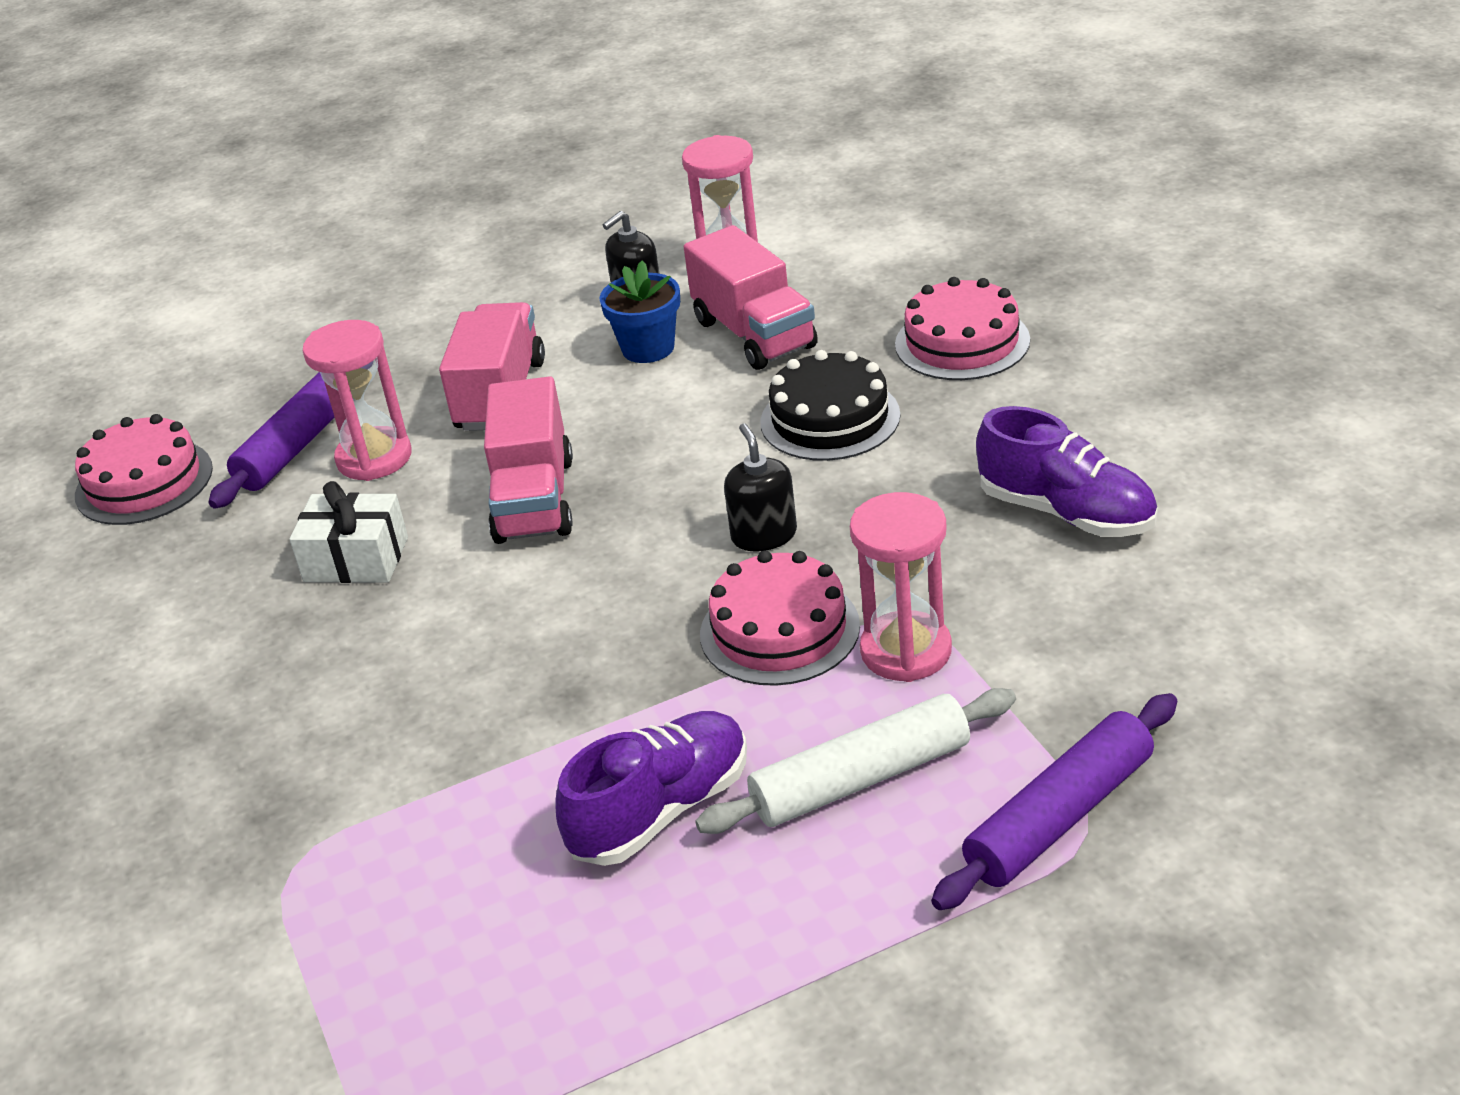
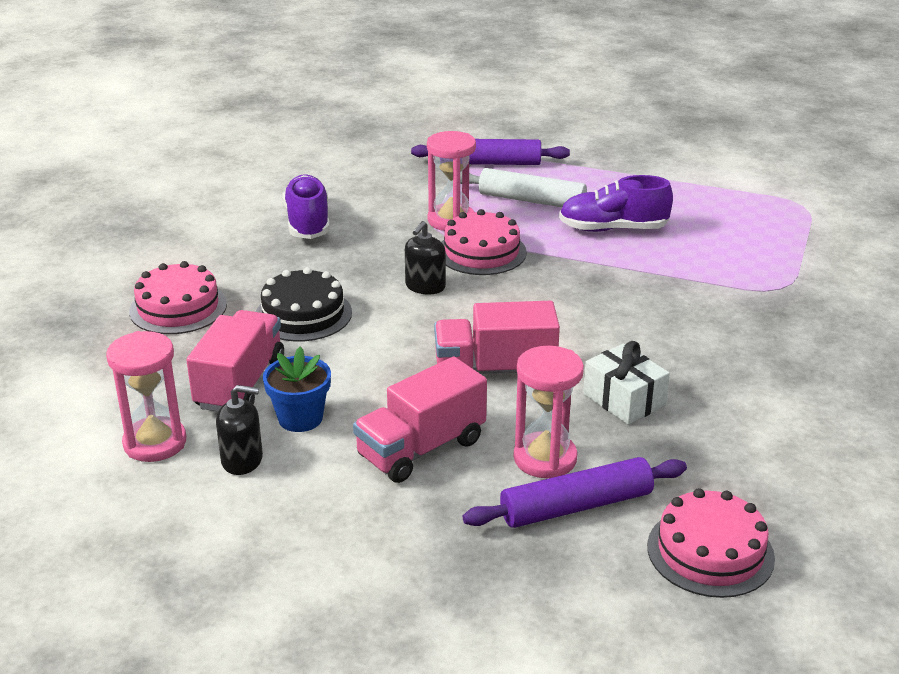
camera: 140 degrees left, 5 degrees down
pink truck [484,376,573,544] -> pink truck turned 135 degrees counterclockwise [434,301,560,374]

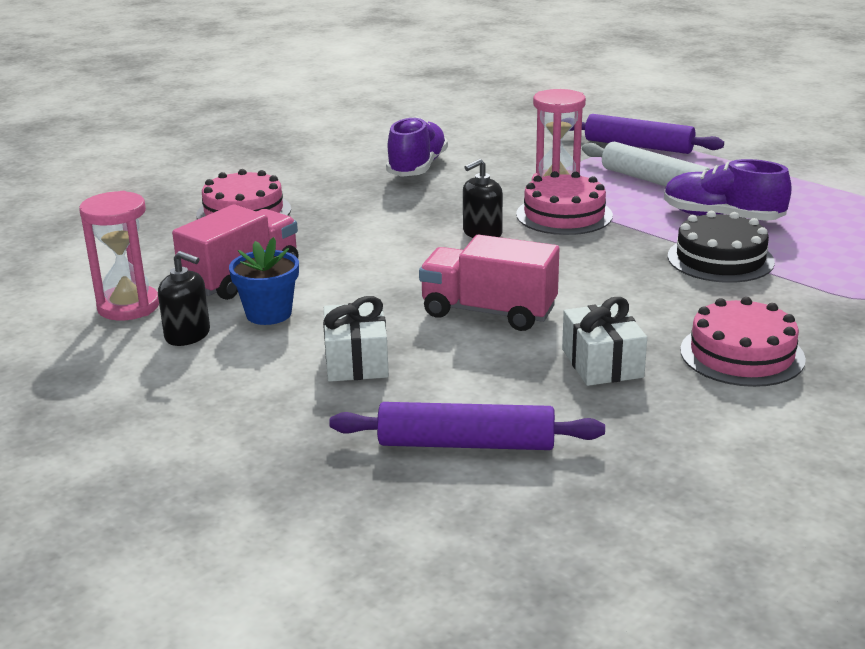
camera: 25 degrees right, 5 degrees down
black cake [255,267,352,342] -> black cake moved to [668,211,775,283]
pink truck [353,357,487,483] -> white gift [323,296,389,382]
pink hourglass [514,346,584,478] -> none
pink cake [647,488,775,598] -> pink cake moved to [680,297,806,387]

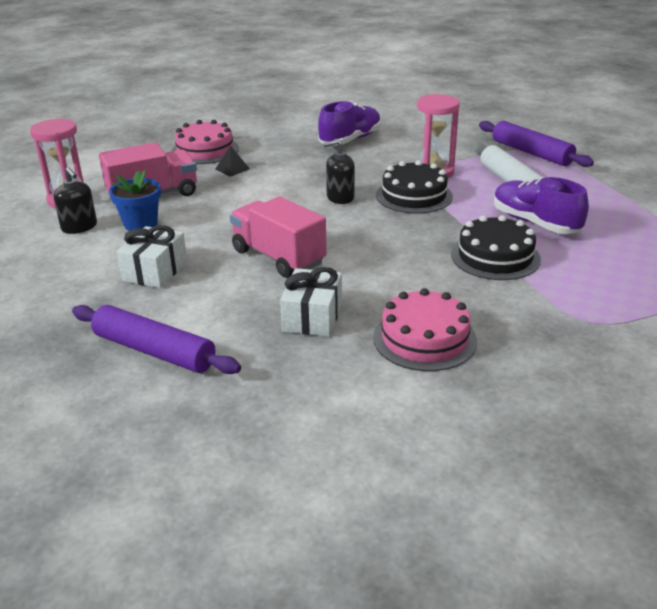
camera: 25 degrees right, 5 degrees up
pink cake [516,171,613,235] -> black cake [376,160,453,214]
none -> black pyramid [215,145,250,177]

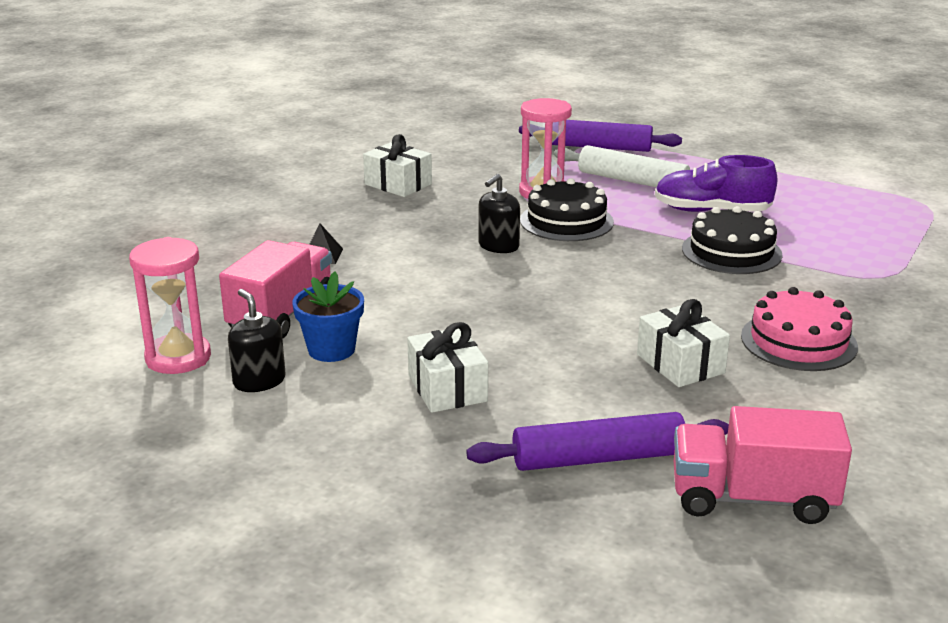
camera: 40 degrees left, 5 degrees down
black soap dispenser [54,167,97,234] -> black soap dispenser turned 135 degrees counterclockwise [228,289,286,392]
pink cake [171,120,239,164] -> none
pink truck [230,197,327,278] -> pink truck moved to [674,406,852,524]
purple shoe [318,101,381,145] -> white gift [363,134,432,197]

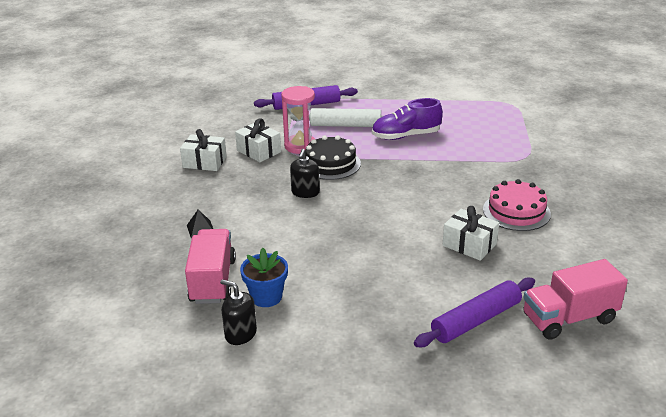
camera: 25 degrees left, 5 degrees up
pink hourglass [129,237,211,374] -> none
white gift [407,322,488,413] -> white gift moved to [235,118,281,162]
black cake [682,206,783,274] -> none

